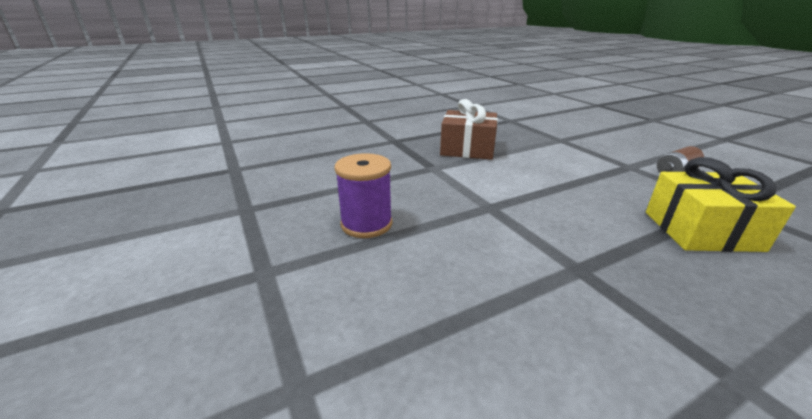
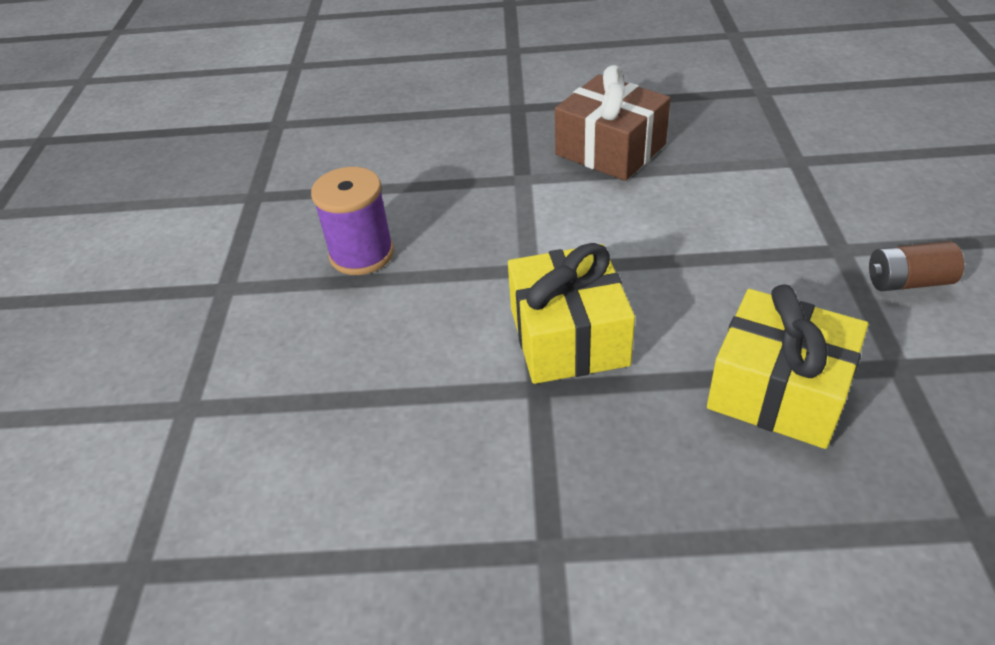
camera: 30 degrees right, 15 degrees up
none -> yellow gift [508,243,635,384]

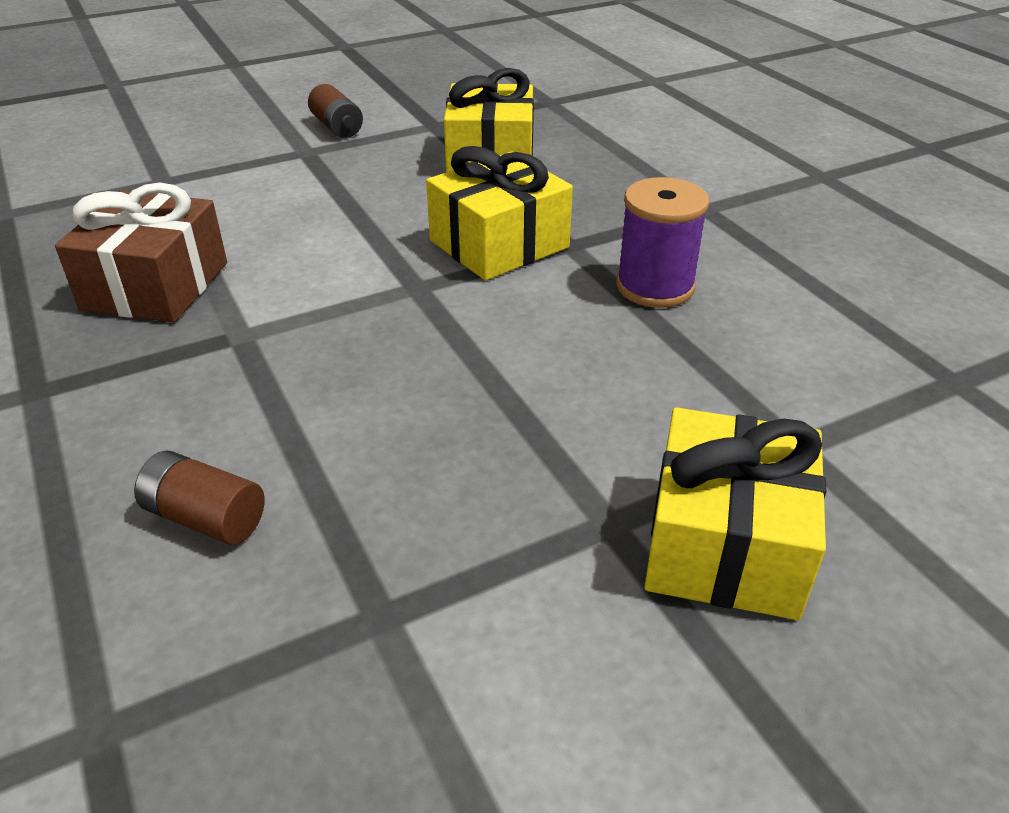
camera: 120 degrees left, 5 degrees down
purple spool [311,167,394,275] -> purple spool moved to [616,177,709,308]
none -> brown battery [134,450,265,545]
none -> yellow gift [644,407,826,620]

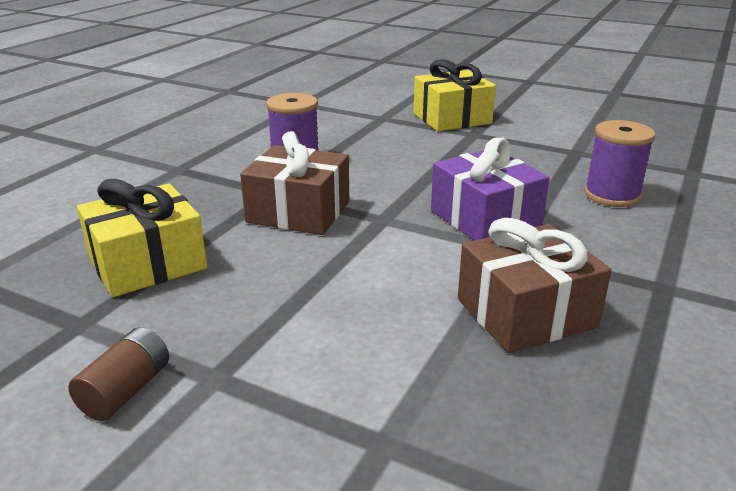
camera: 125 degrees left, 10 degrees down
brown battery [134,450,265,545] -> purple spool [584,120,656,207]
yellow gift [426,146,573,281] -> brown gift [240,131,349,235]
none -> purple gift [431,137,550,240]

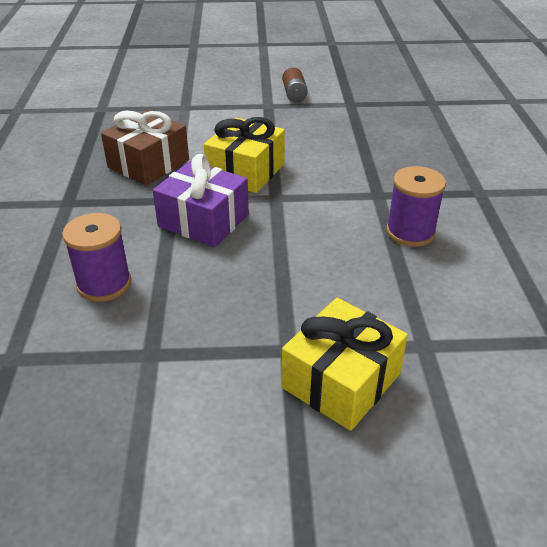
camera: 150 degrees right, 10 degrees up
yellow gift [77,179,207,297] -> yellow gift moved to [204,117,285,193]
brown gift [240,131,349,235] -> none

